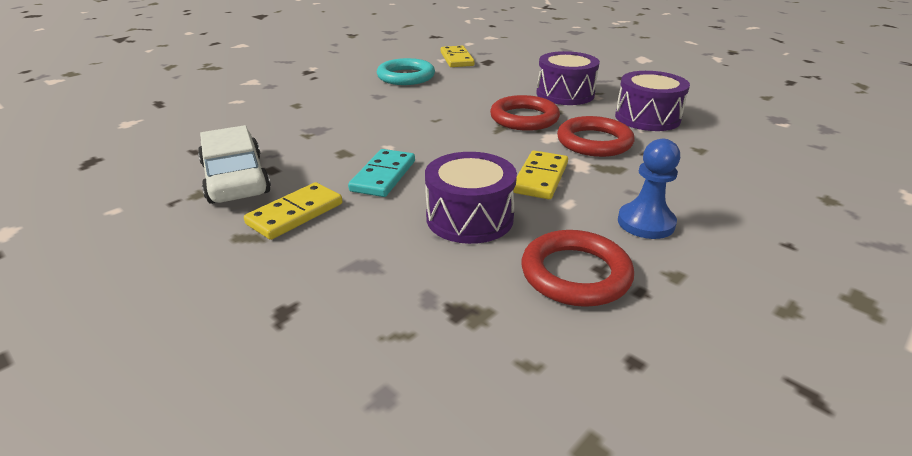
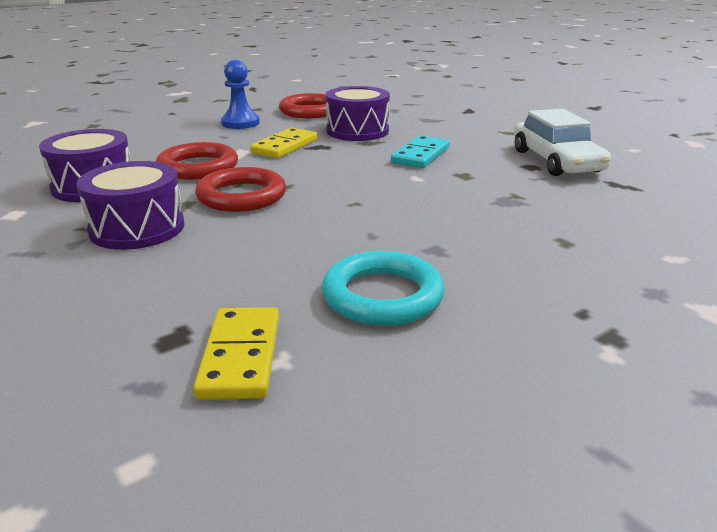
camera: 170 degrees left, 5 degrees down
yellow domino [244,182,342,240] -> none

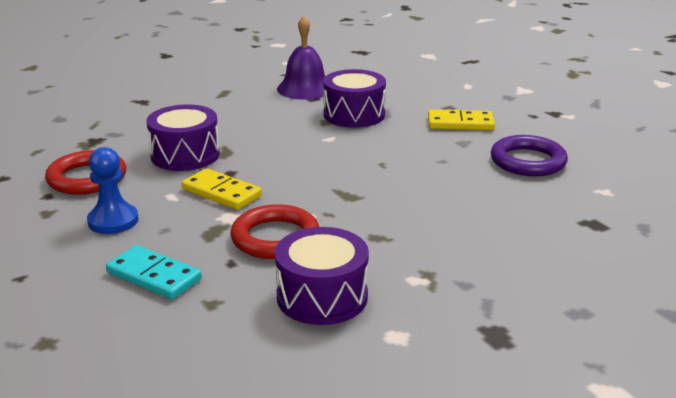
camera: 85 degrees left, 0 degrees up
purple drum [77,161,185,250] -> purple drum moved to [323,69,386,128]
yellow domino [194,307,279,400] -> yellow domino moved to [428,109,495,130]
red ring [195,167,286,212] -> none
turquoise ring [322,251,445,326] -> purple ring [491,135,568,176]
turquoise domino [391,135,450,168] -> turquoise domino moved to [106,245,202,299]
white car [514,108,611,176] -> purple bell [277,16,325,100]

